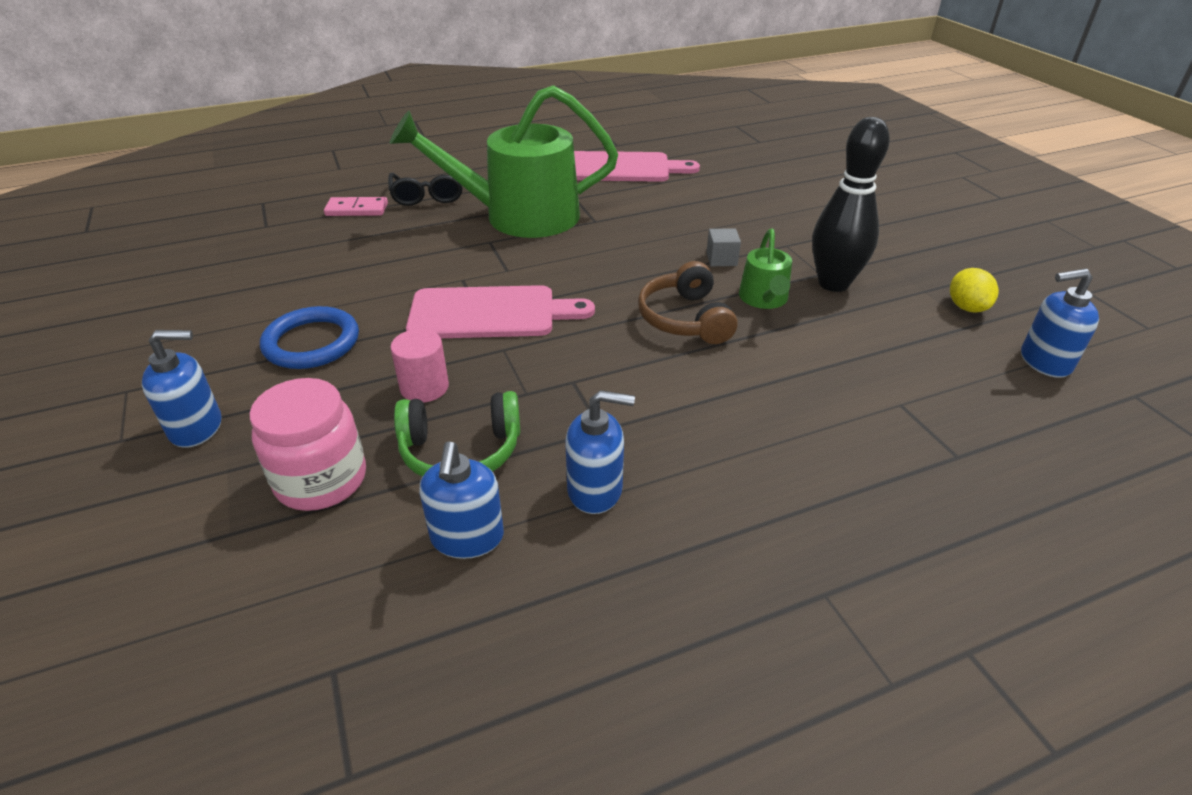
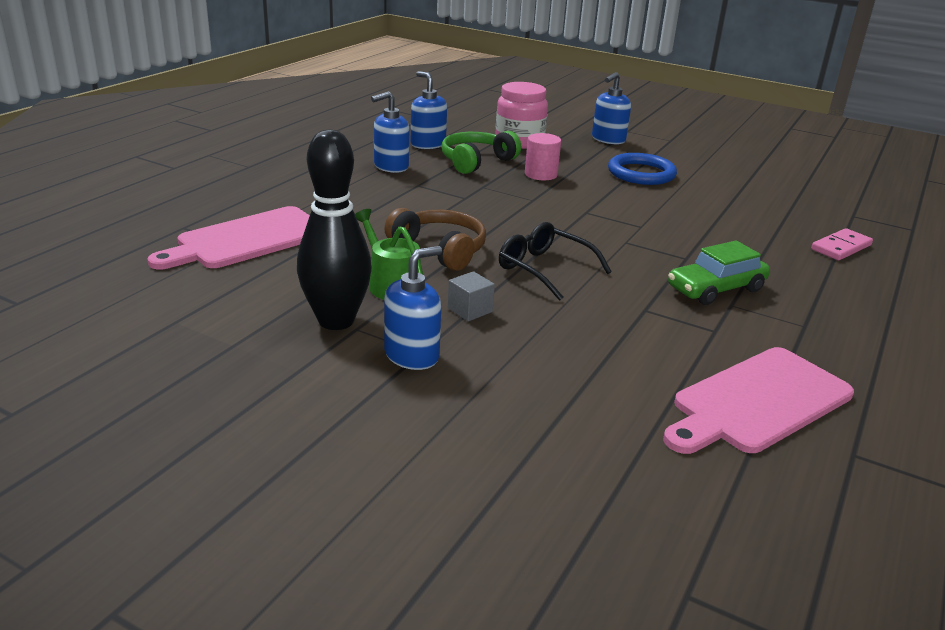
camera: 140 degrees right, 10 degrees down
black glasses [388,173,462,206] -> black glasses moved to [499,222,612,301]
green watering can [390,85,618,238] -> green car [668,241,770,305]
pink cutting board [406,285,595,338] -> pink cutting board moved to [147,206,310,270]
yellow lemon [950,268,999,312] -> none
blue soap dispenser [1021,268,1099,378] -> blue soap dispenser moved to [384,246,442,370]

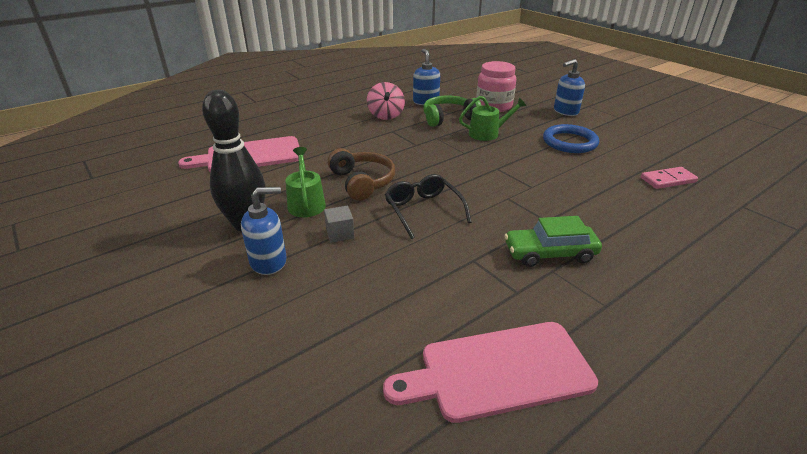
camera: 25 degrees right, 5 degrees up
blue soap dispenser [371,91,409,173] -> pink spinning top [367,82,405,120]
pink cylinder [525,133,561,180] -> green watering can [459,96,526,141]
pink domino [811,228,873,260] -> pink domino moved to [641,167,698,189]

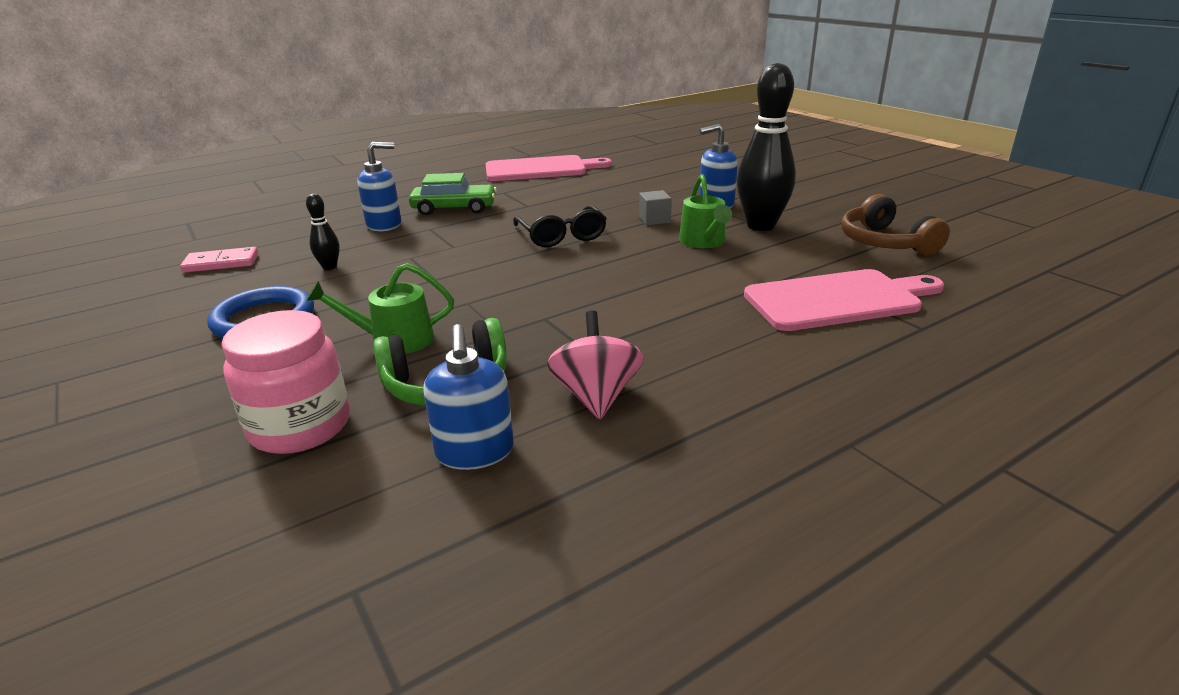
camera: 175 degrees left, 5 degrees down
brown headphones [328,148,395,201] -> brown headphones moved to [842,194,950,255]
blue soap dispenser [554,59,585,116] -> blue soap dispenser moved to [357,142,401,231]
none -> black bowling pin [306,193,340,270]

